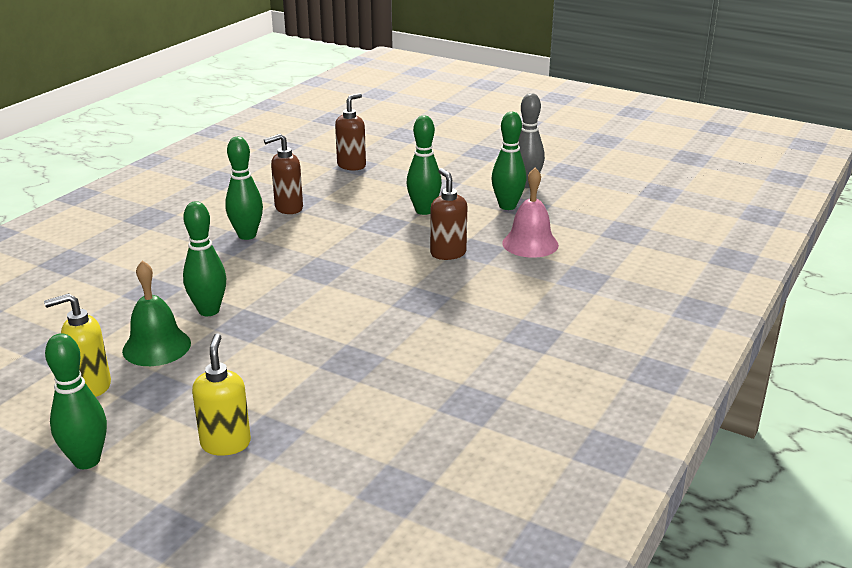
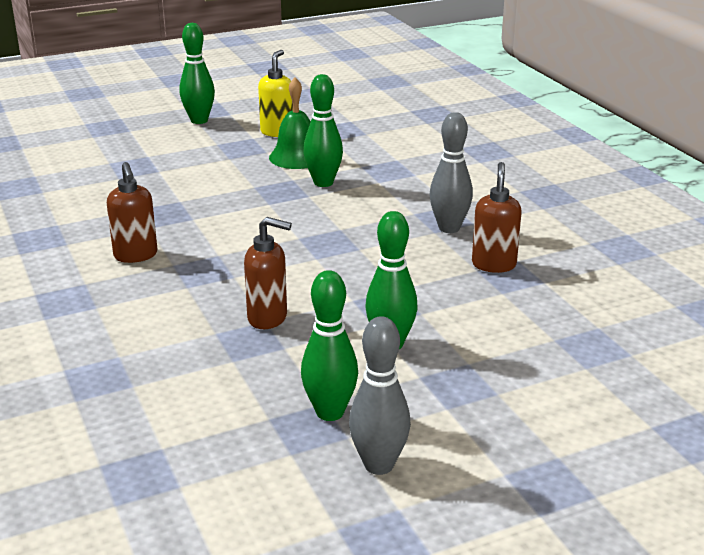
camera: 125 degrees right, 0 degrees up
yellow soap dispenser [192,334,251,456] -> none
green bowling pin [225,137,263,240] -> grey bowling pin [429,112,473,233]
brown soap dispenser [335,93,366,170] -> brown soap dispenser moved to [107,162,158,263]
pink bell [502,168,559,258] -> none

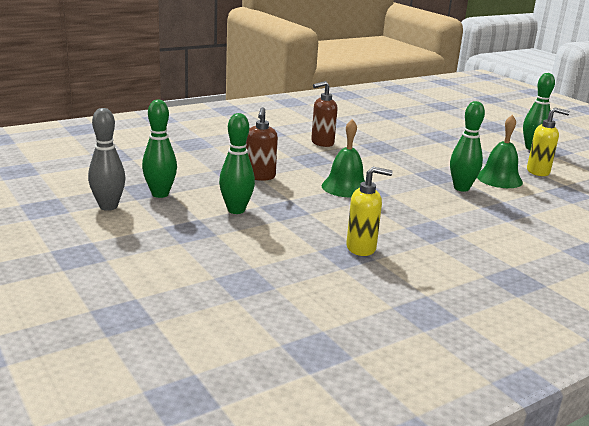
camera: 80 degrees right, 5 degrees down
grey bowling pin [429,112,473,233] -> none
brown soap dispenser [472,162,522,273] -> yellow soap dispenser [346,167,393,256]
none -> green bell [322,119,365,198]

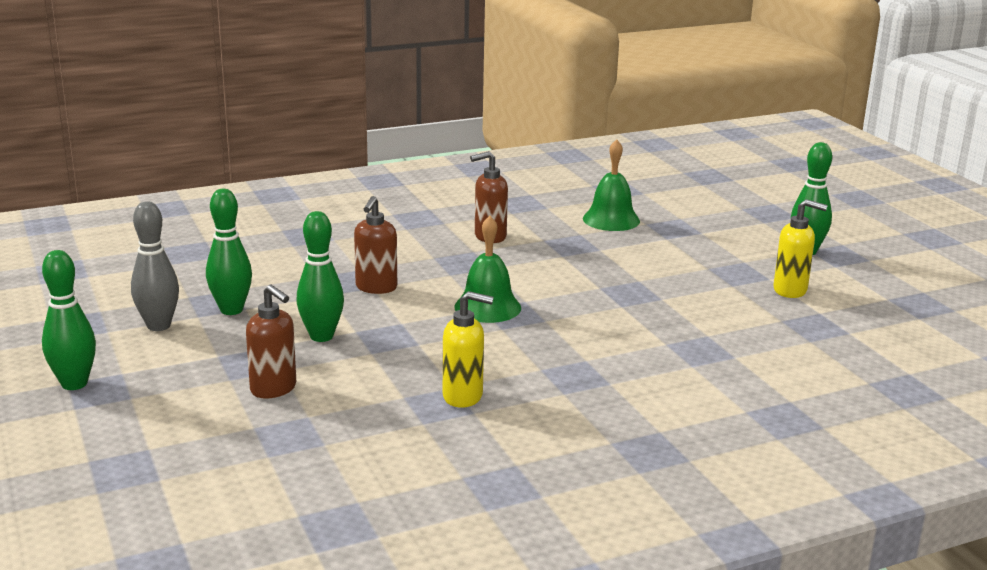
camera: 10 degrees right, 0 degrees up
green bowling pin [450,101,485,192] -> green bowling pin moved to [42,250,96,390]
green bell [477,115,523,188] -> green bell moved to [583,139,640,231]
none -> brown soap dispenser [246,285,296,399]

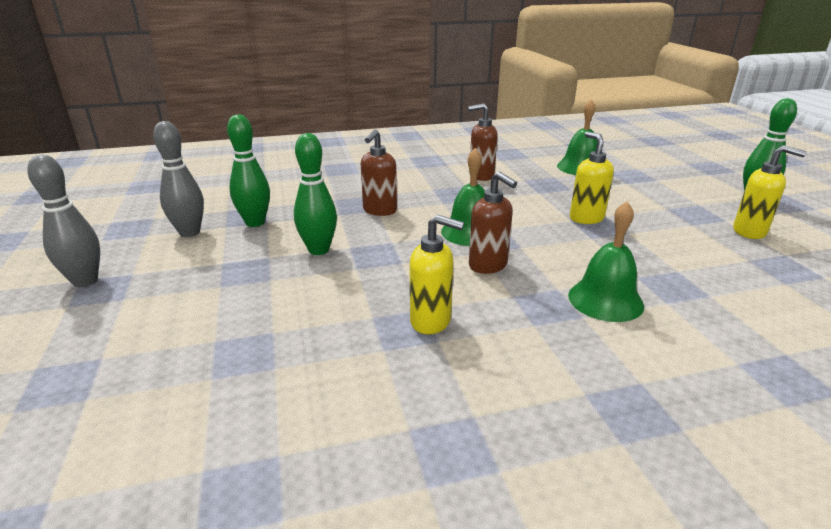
camera: 10 degrees right, 5 degrees up
green bowling pin [42,250,96,390] -> grey bowling pin [28,155,100,287]
brown soap dispenser [246,285,296,399] -> brown soap dispenser moved to [469,171,517,274]
none -> green bell [568,201,644,322]
none -> yellow soap dispenser [570,132,614,224]

